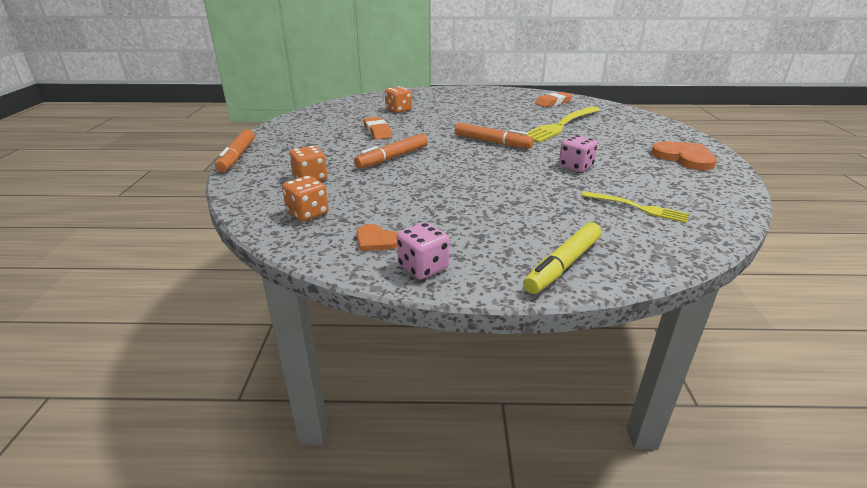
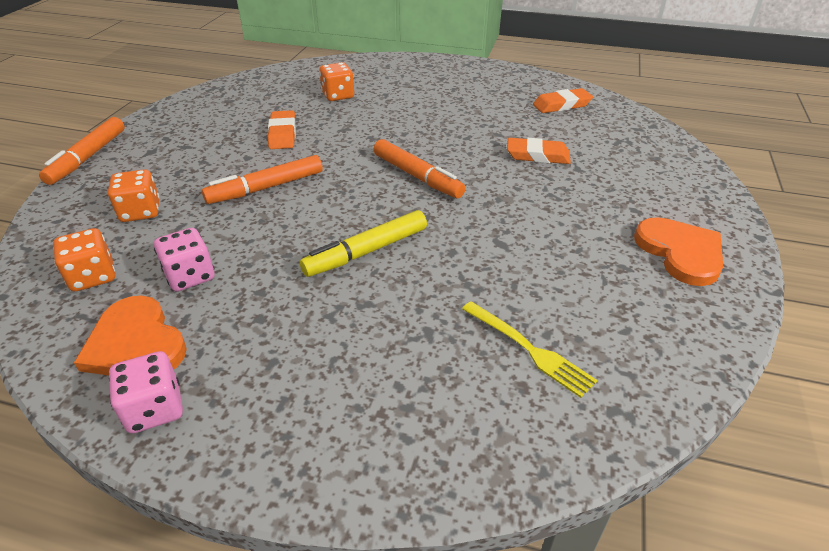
camera: 15 degrees right, 10 degrees up
orange heart [356,224,398,251] -> orange heart [74,296,187,375], size x1.72
yellow fork [522,106,600,143] -> orange eraser [507,138,571,164]
yellow marker [523,222,602,294] -> yellow marker moved to [300,210,427,277]
pink dice [559,135,598,172] -> pink dice moved to [154,228,215,291]

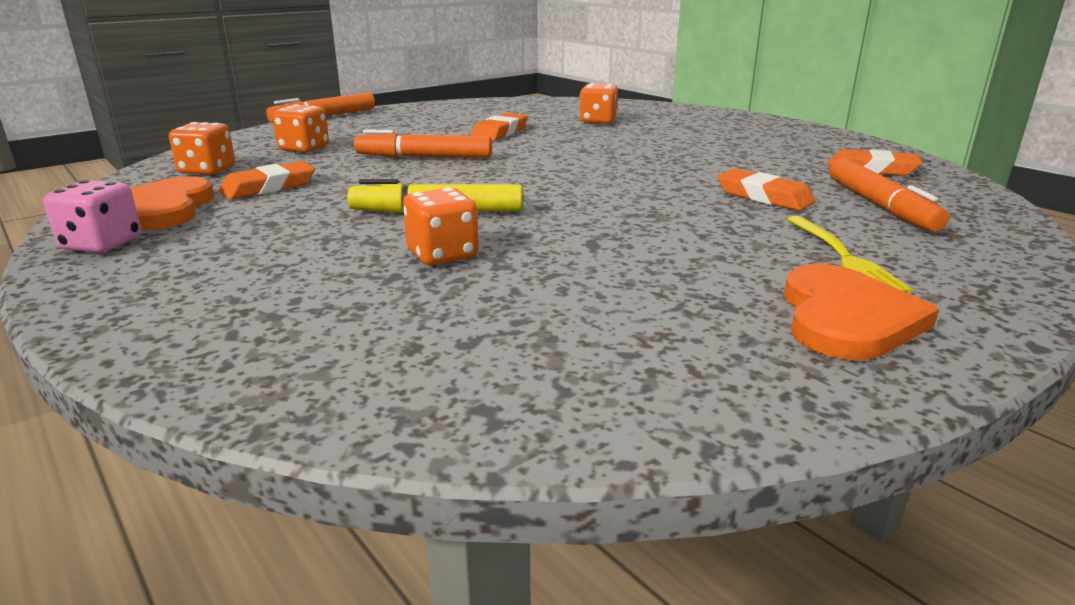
camera: 35 degrees right, 15 degrees down
pink dice [154,228,215,291] -> orange eraser [219,161,315,200]
orange marker [373,139,466,198] -> orange marker moved to [829,158,949,232]
yellow fork [462,301,597,398] -> yellow fork moved to [786,216,913,293]
none -> orange dice [403,188,479,265]

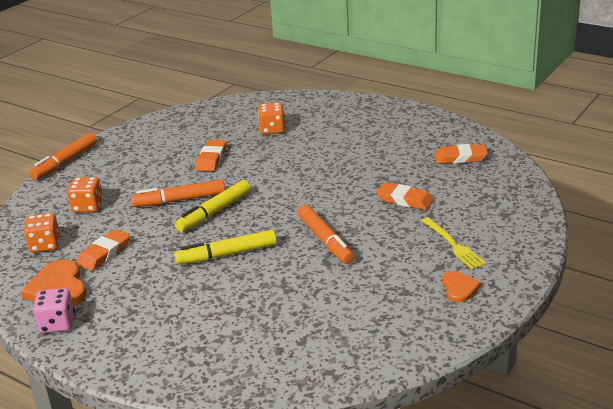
camera: 15 degrees left, 5 degrees up
orange dice [403,188,479,265] -> none
orange heart [784,264,939,360] -> orange heart [442,271,481,302], size x0.58
orange marker [829,158,949,232] -> orange marker moved to [298,205,355,264]
none -> yellow marker [175,180,251,232]

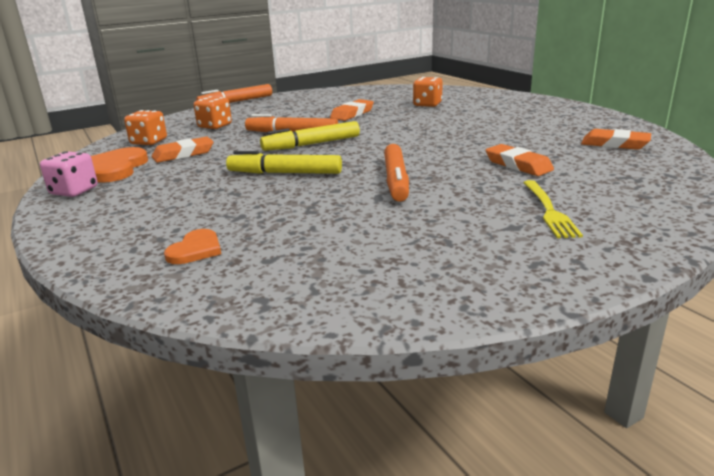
camera: 25 degrees right, 5 degrees down
orange heart [442,271,481,302] -> orange heart moved to [164,229,221,264]

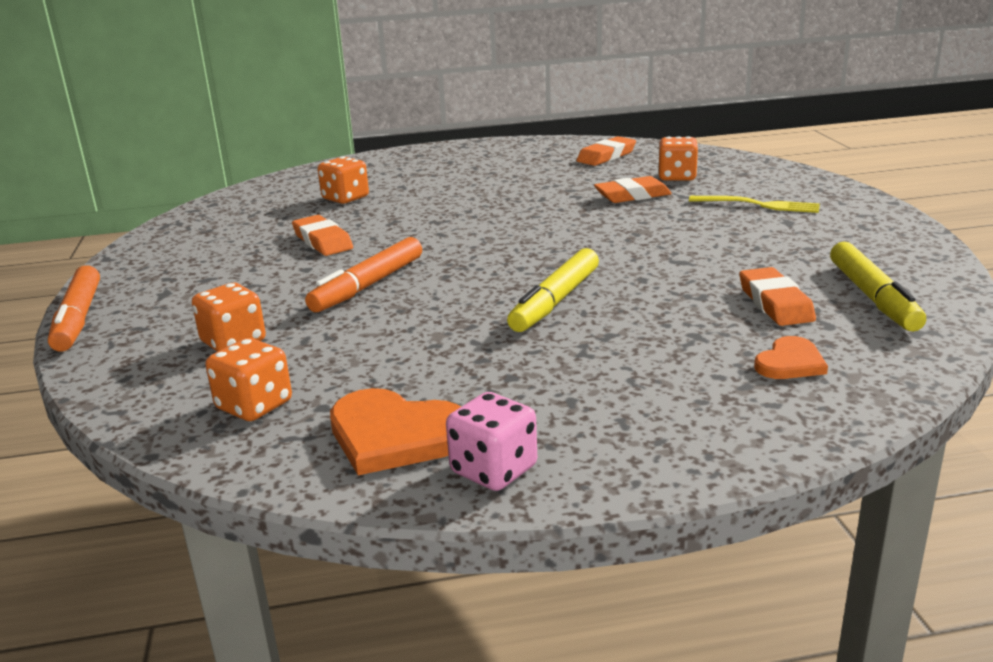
camera: 70 degrees left, 0 degrees up
orange eraser [152,136,214,163] -> orange eraser moved to [739,267,816,326]
orange heart [164,229,221,264] -> orange heart turned 90 degrees clockwise [754,336,828,379]
yellow marker [260,121,360,151] -> yellow marker moved to [830,242,926,332]
orange marker [384,144,409,202] -> none
none -> orange dice [658,136,698,181]

